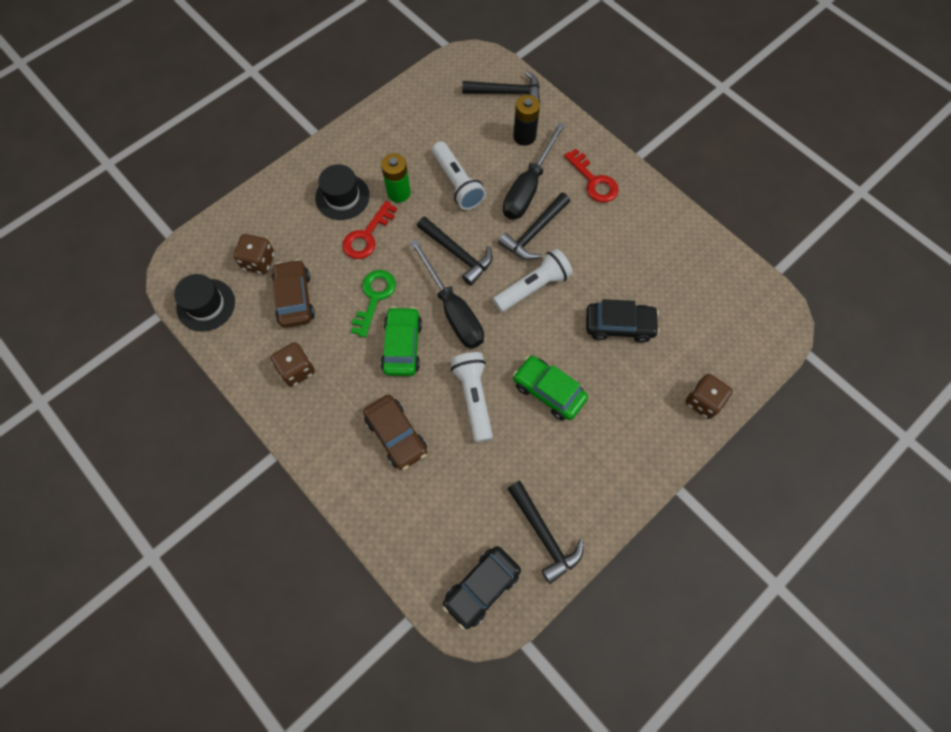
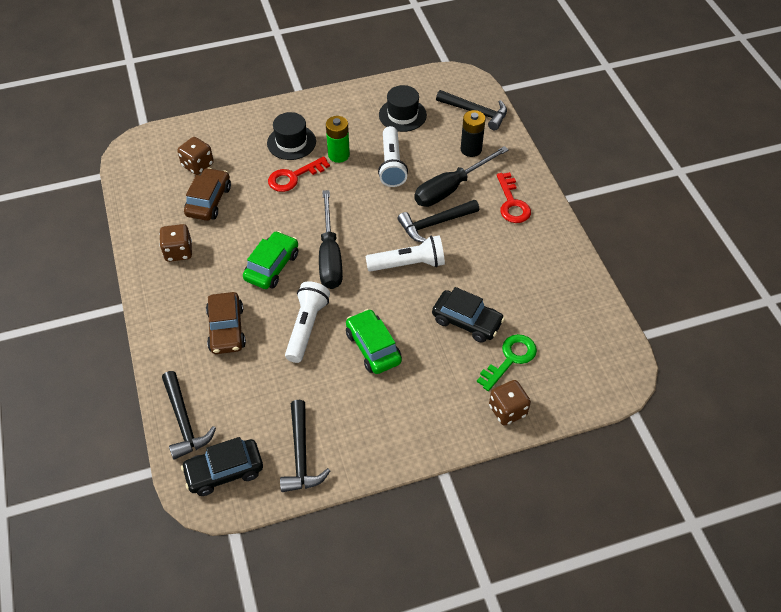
camera: 25 degrees right, 15 degrees down
black hat [174,274,235,332] -> black hat moved to [379,85,427,132]
green key [351,270,396,338] -> green key moved to [477,334,537,391]
black hammer [417,217,492,286] -> black hammer moved to [162,371,216,460]

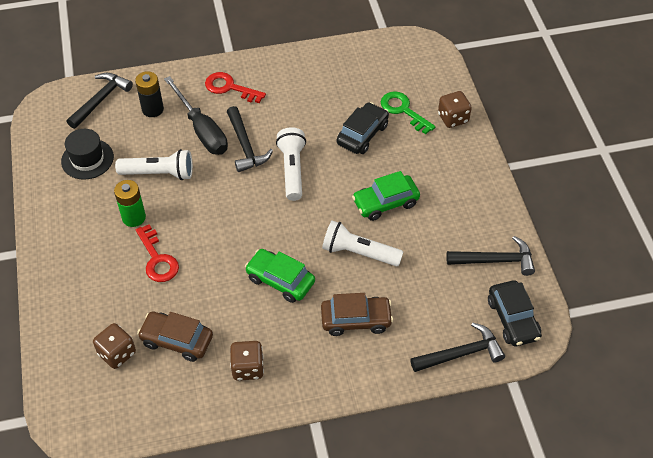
camera: 85 degrees left, 0 degrees up
black hat [267,112,316,160] -> none
black screwdriver [319,190,343,289] -> none
red key [497,172,531,223] -> red key turned 150 degrees counterclockwise [205,72,266,103]

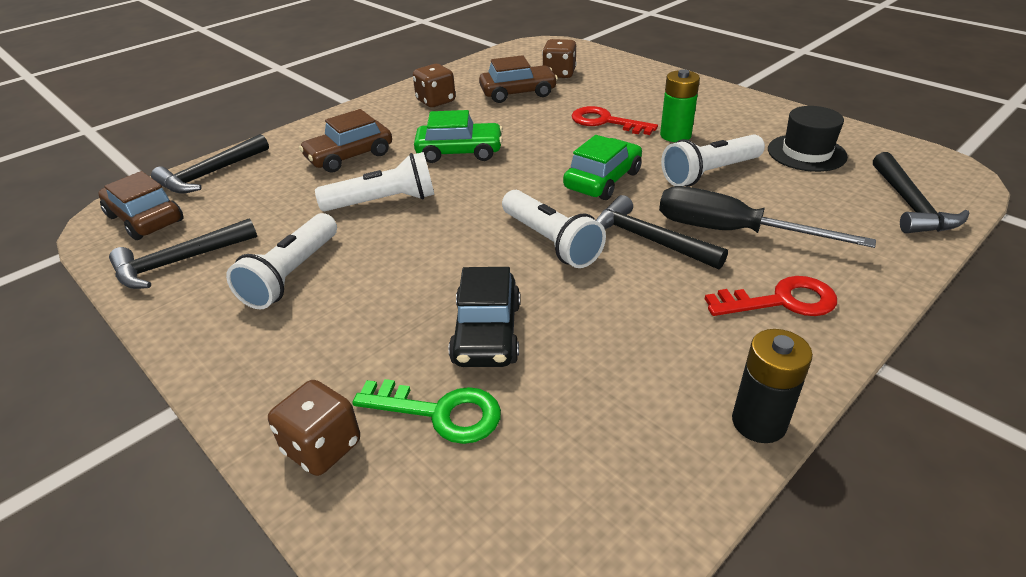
camera: 150 degrees right, 15 degrees down
black battery [135,71,164,117] -> black battery moved to [732,329,813,443]
green car [352,171,420,221] -> green car moved to [563,135,642,200]
black car [488,280,542,346] -> brown car [98,171,183,240]
none -> white flashlight [226,213,337,309]

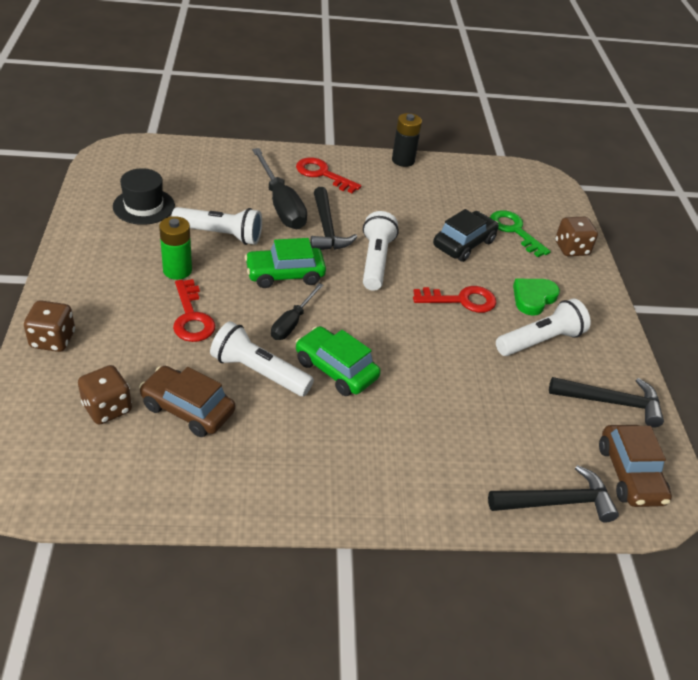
camera: 145 degrees left, 5 degrees up
brown car [299,109,392,173] -> none
white flashlight [315,152,434,211] -> white flashlight moved to [210,321,314,396]
brown dice [413,64,455,107] -> brown dice moved to [24,300,75,352]
black hammer [873,152,969,233] -> none
none -> black screwdriver [271,283,323,340]
none -> red key [413,286,496,313]
none -> green heart [513,279,560,316]

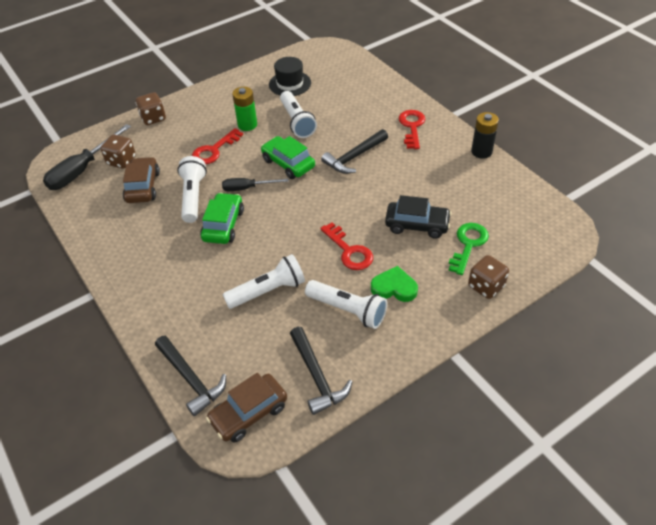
camera: 65 degrees right, 5 degrees up
black screwdriver [252,148,307,229] -> black screwdriver moved to [43,124,131,190]
white flashlight [363,211,399,291] -> white flashlight moved to [223,254,305,309]

